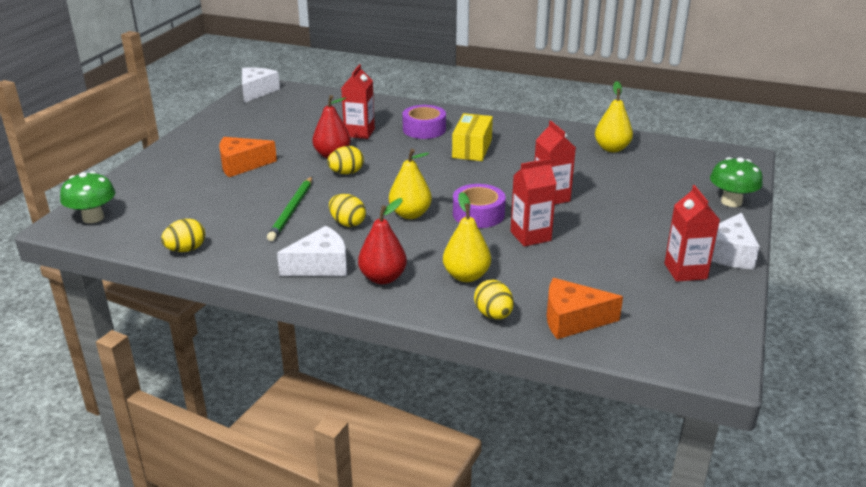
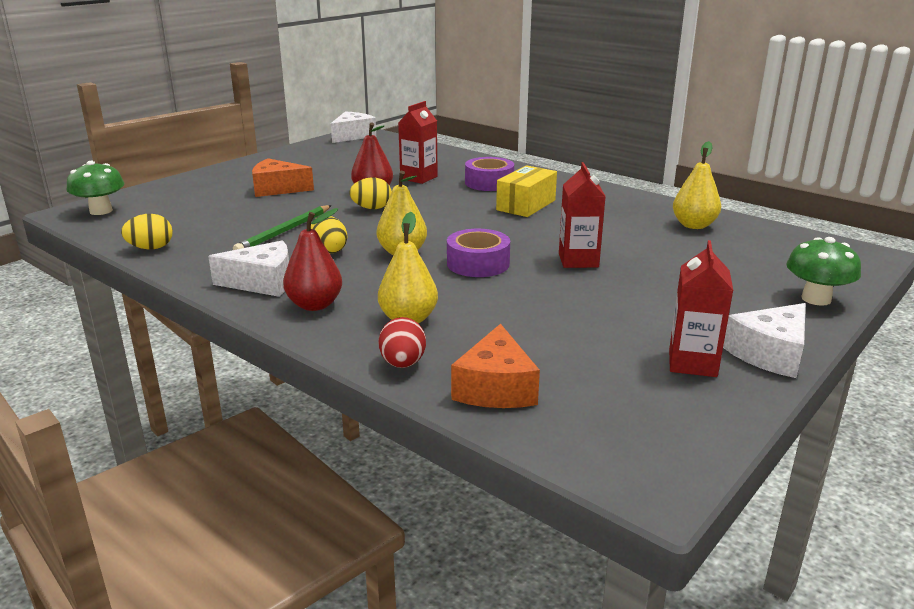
camera: 20 degrees right, 5 degrees down
yellow egg [474,280,514,320] -> red egg [378,317,426,368]
red carton [511,158,557,247] -> none
orange cheese [547,278,623,339] -> orange cheese turned 105 degrees counterclockwise [451,323,540,408]

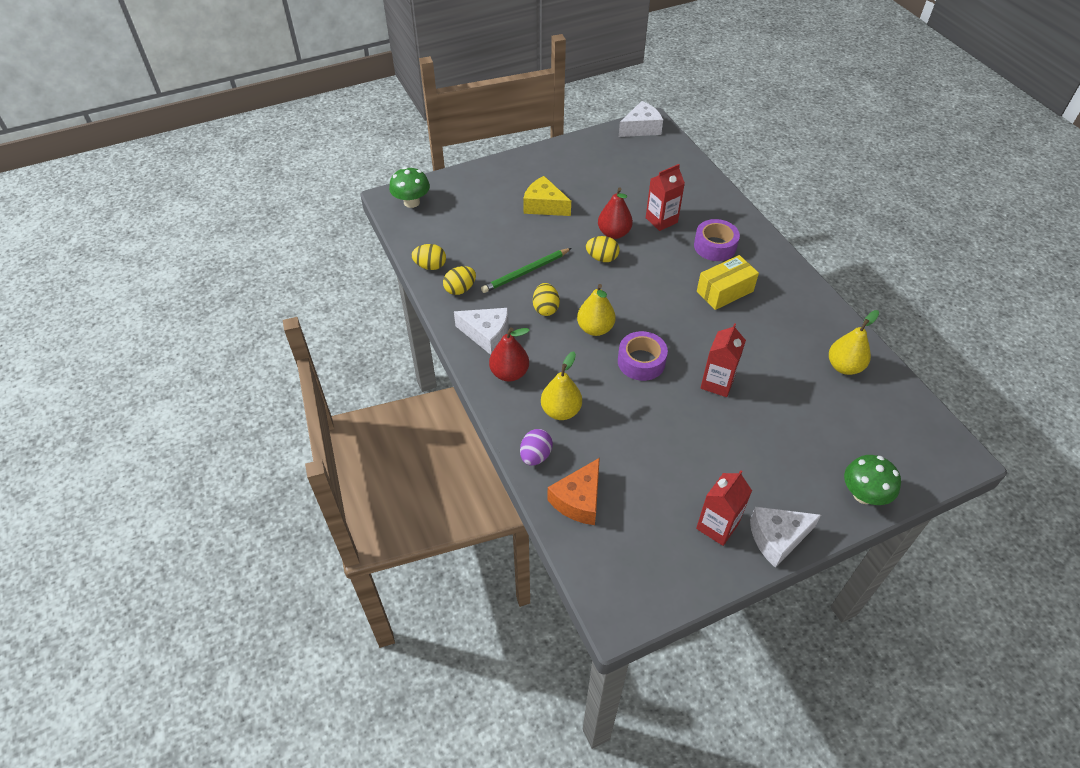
camera: 25 degrees right, 25 degrees up
orange cheese [252,158,314,197] -> yellow cheese [523,176,571,216]
red egg [378,317,426,368] -> purple egg [520,429,553,466]
none -> yellow egg [443,266,476,295]

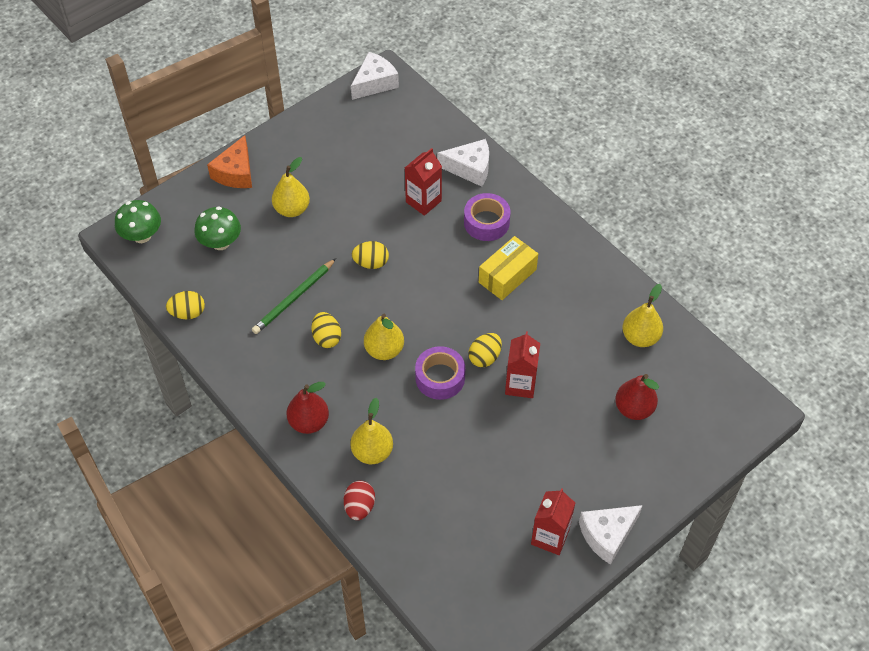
camera: 15 degrees left, 5 degrees up
yellow egg [443,266,476,295] -> yellow egg moved to [468,333,502,367]
white cheese [454,308,509,355] -> white cheese moved to [437,139,489,187]
purple egg [520,429,553,466] -> red egg [344,481,375,520]
yellow cheese [523,176,571,216] -> yellow pear [272,157,310,217]
orange cheese [547,458,600,525] -> orange cheese moved to [207,135,252,188]
red pear [598,187,633,239] -> red pear moved to [615,374,659,420]
green mushroom [844,455,901,505] -> green mushroom moved to [194,206,241,250]

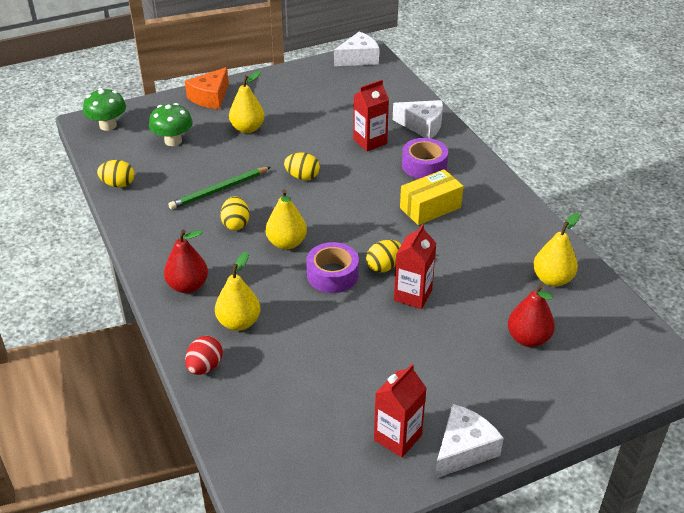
camera: 15 degrees right, 15 degrees down
white cheese [579,505,643,565] -> white cheese turned 150 degrees clockwise [435,404,504,479]

